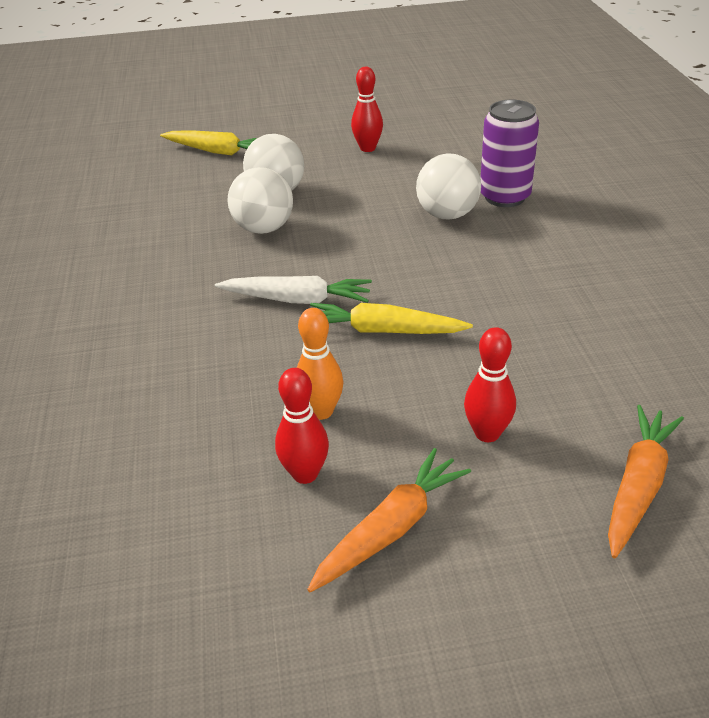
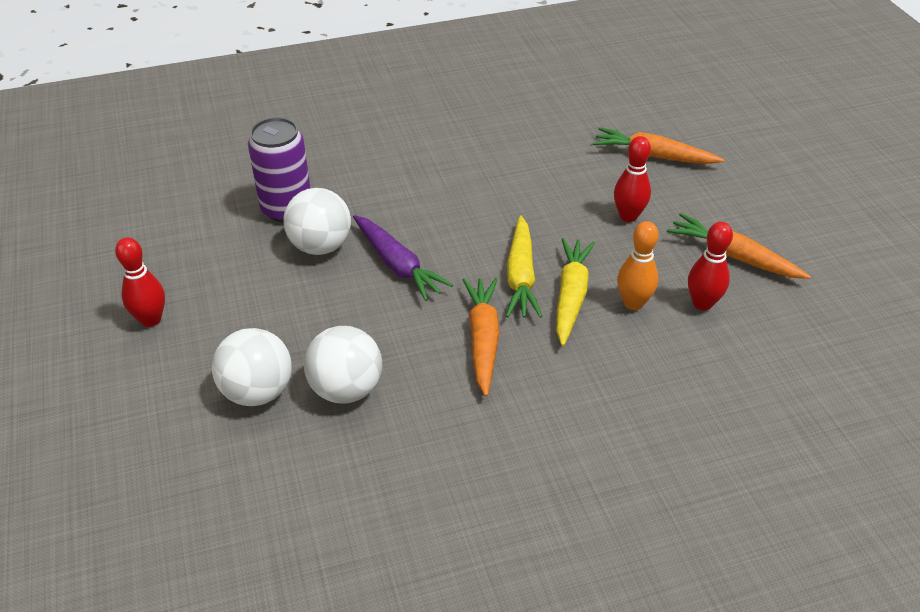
camera: 100 degrees left, 5 degrees up
yellow carrot [160,130,257,155] -> yellow carrot moved to [556,238,595,346]
white carrot [215,276,372,304] -> orange carrot [463,278,500,397]
none -> purple carrot [353,215,453,301]

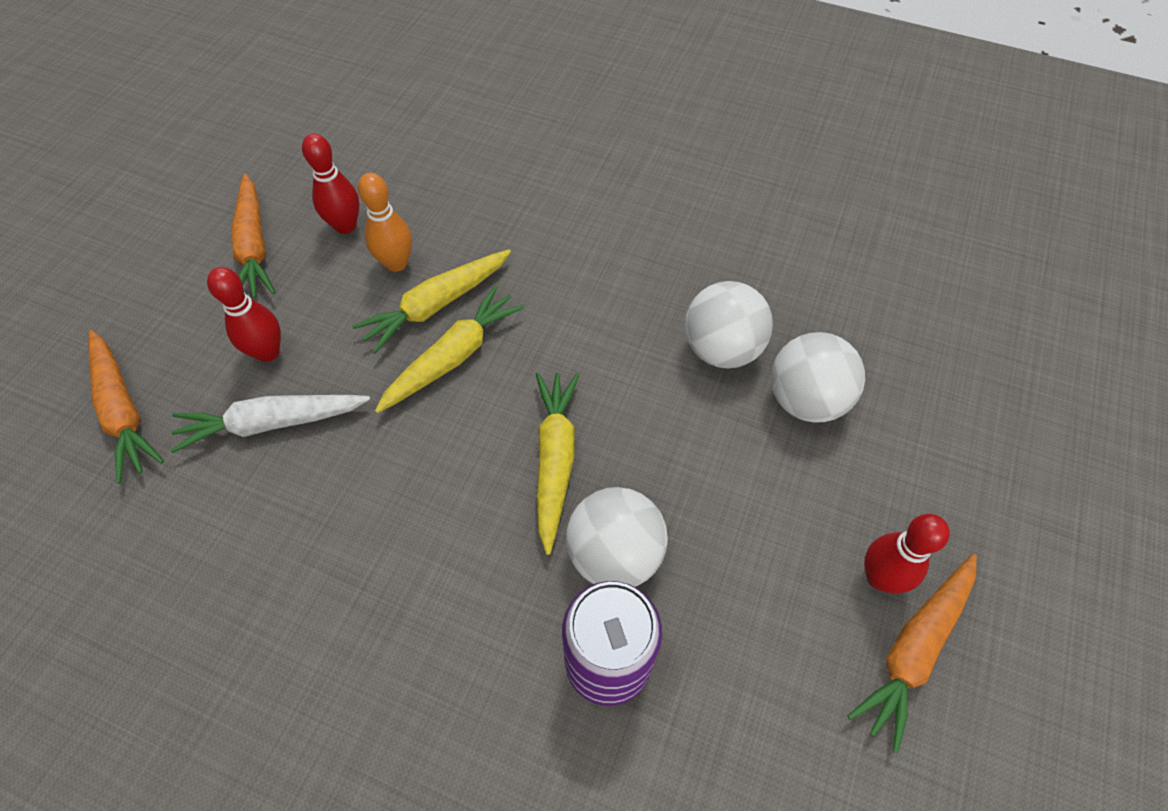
camera: 140 degrees left, 15 degrees up
purple carrot [353,215,453,301] -> yellow carrot [536,372,579,555]
orange carrot [463,278,500,397] -> orange carrot moved to [848,554,977,753]
none -> white carrot [170,395,370,453]

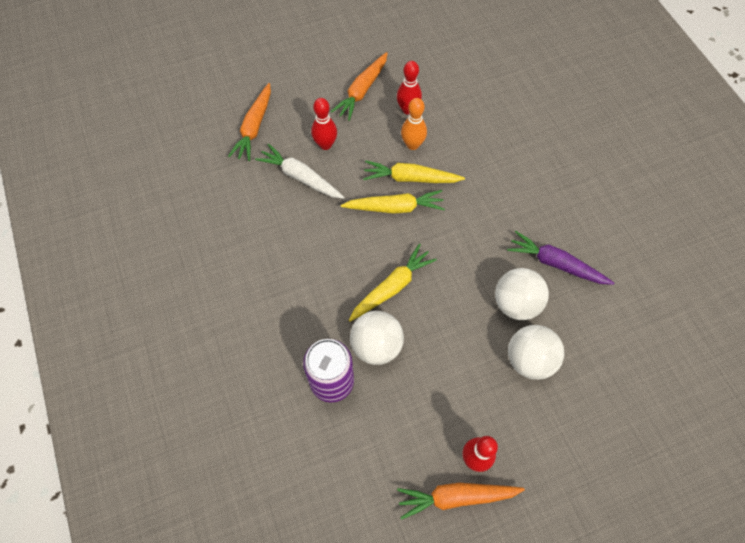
camera: 45 degrees right, 5 degrees up
none -> purple carrot [507,231,614,285]

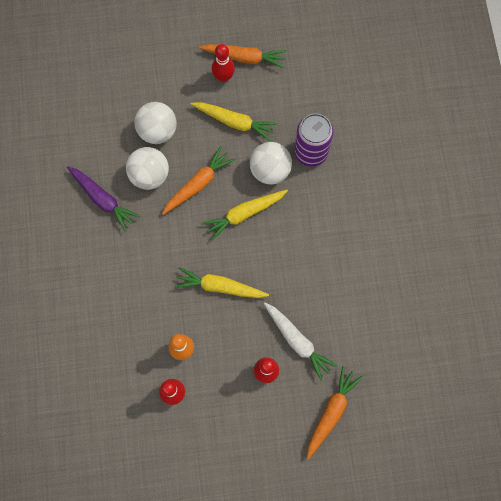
camera: 165 degrees left, 10 degrees up
orange carrot [331,52,388,121] -> orange carrot moved to [162,146,235,215]
yellow carrot [363,161,465,183] -> yellow carrot moved to [191,102,278,141]

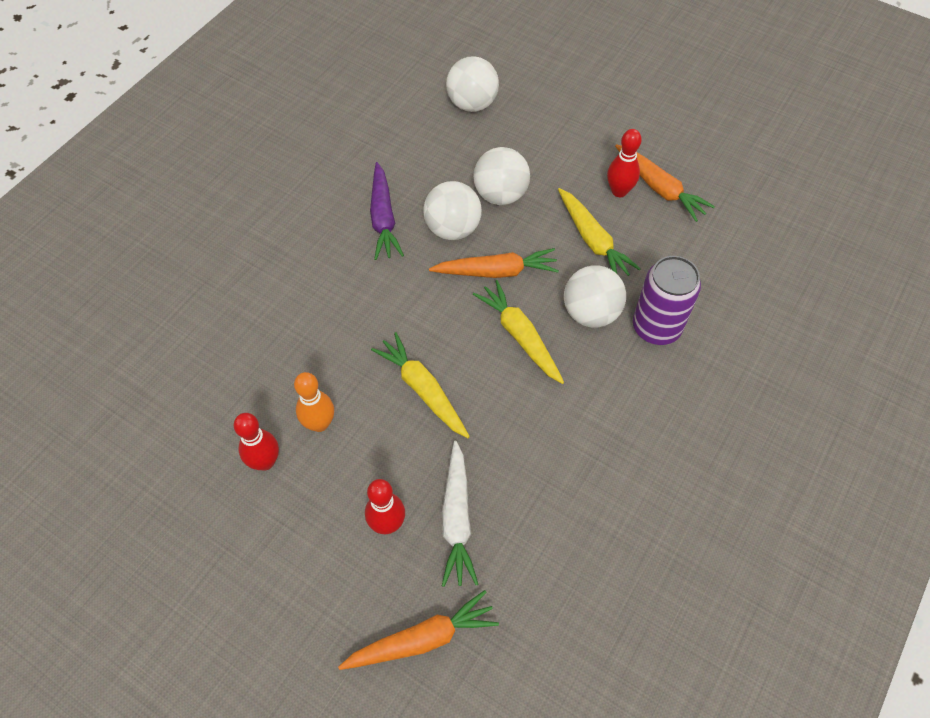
camera: 40 degrees right, 15 degrees down
yellow carrot [202,190,288,241] -> yellow carrot turned 45 degrees clockwise [473,280,564,384]
none -> white ball [446,56,499,112]

